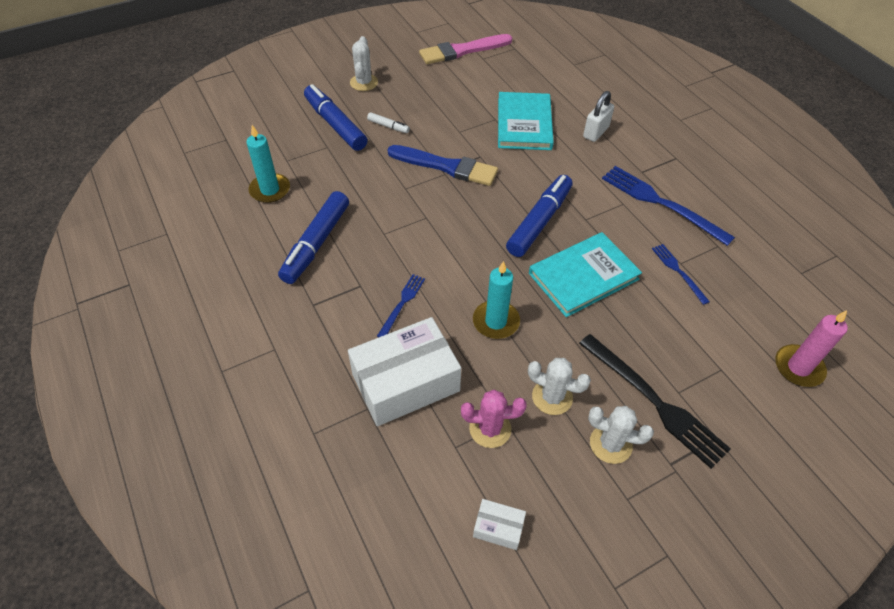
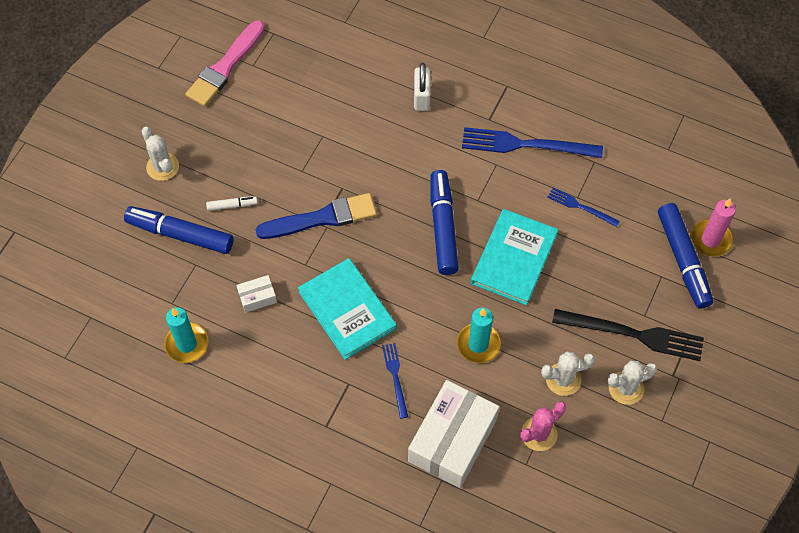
camera: 35 degrees left, 10 degrees up
blue marker [278,191,349,284] -> blue marker moved to [658,203,713,309]
white box [473,499,526,550] -> white box moved to [236,275,277,313]
turquoise book [498,92,554,150] -> turquoise book moved to [298,258,397,360]

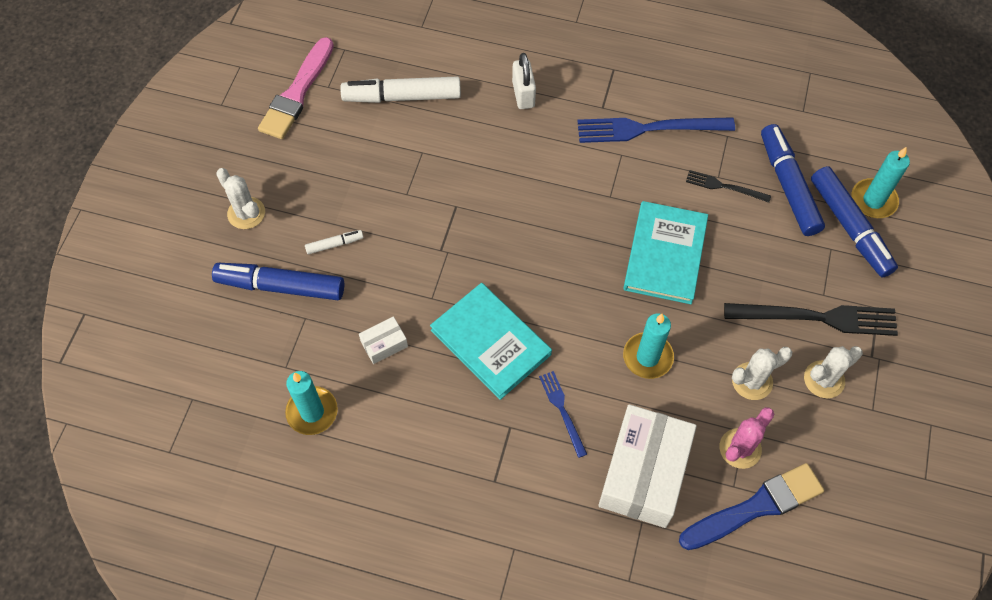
camera: 10 degrees left, 0 degrees up
blue brush [256,193,377,239] -> blue brush moved to [679,463,824,550]
blue marker [431,170,459,275] -> blue marker moved to [761,124,825,236]
blue fork [548,187,620,227] -> black fork [686,170,771,203]
pink candle [691,198,736,257] -> turquoise candle [851,147,910,218]
none -> white marker [340,76,461,103]

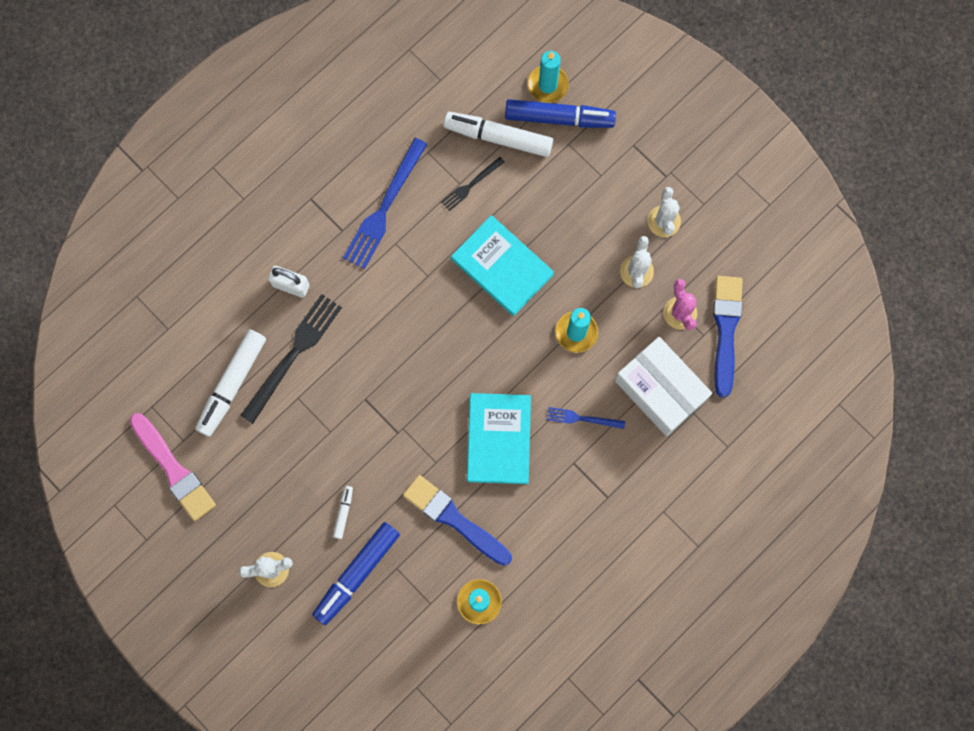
camera: 60 degrees left, 15 degrees up
white box [359,316,408,364] -> blue brush [403,475,512,566]
turquoise book [430,283,552,400] -> turquoise book turned 75 degrees counterclockwise [467,393,531,484]
black fork [724,303,898,336] -> black fork moved to [240,294,342,424]
blue marker [761,124,825,236] -> white marker [444,112,553,157]

